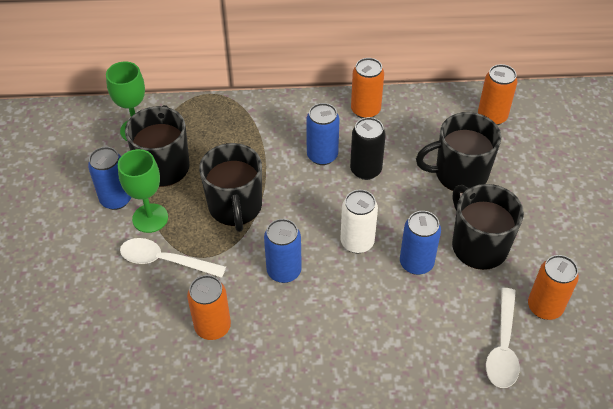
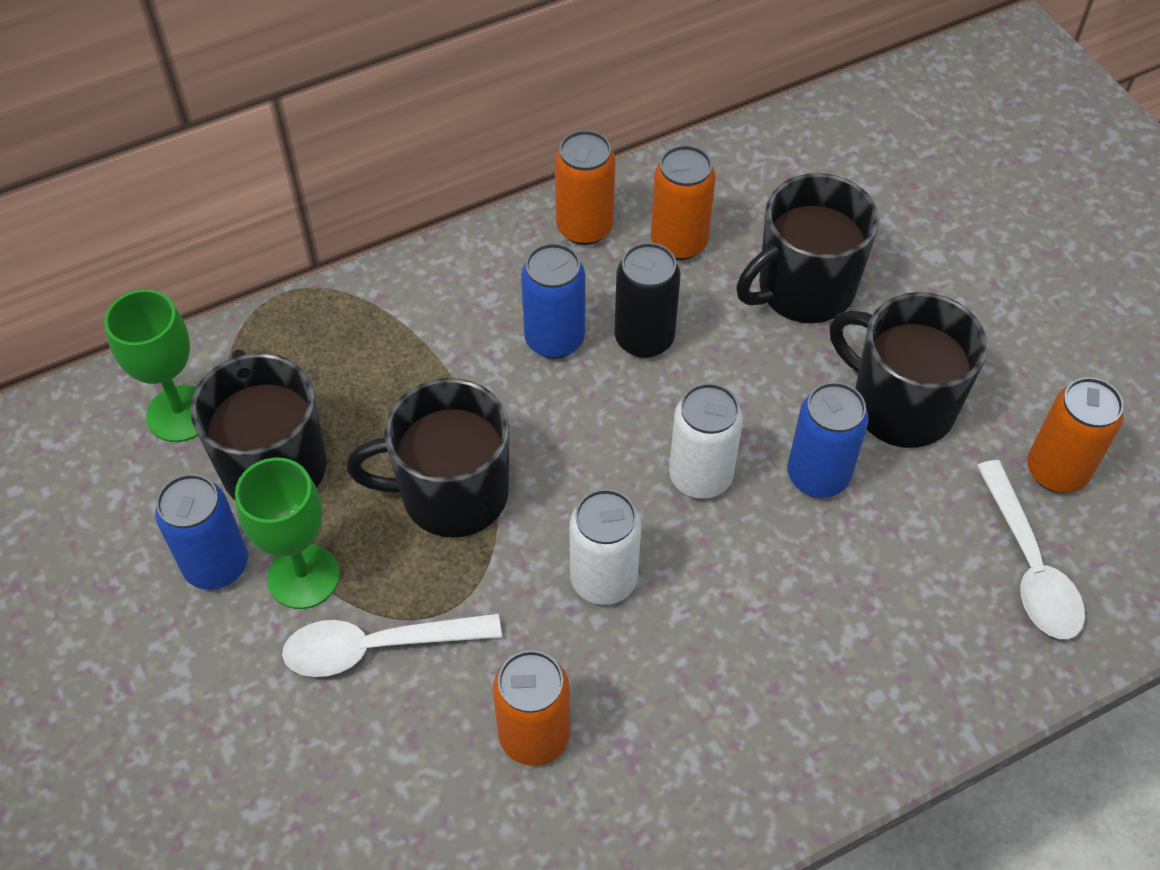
camera: 25 degrees left, 5 degrees up
black mug [199,143,262,232] -> black mug turned 120 degrees clockwise [347,378,509,538]
blue can [264,219,302,283] -> white can [570,489,641,605]
orange can [478,64,517,125] -> orange can moved to [651,145,716,260]

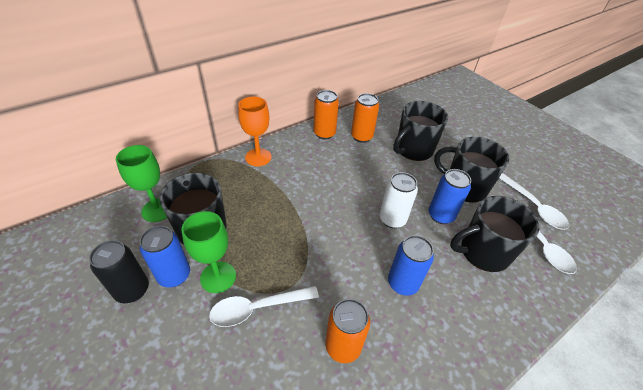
camera: 10 degrees left, 10 degrees down
black mug [347,378,509,538] -> black mug moved to [450,196,539,272]
blue can [521,243,585,359] -> blue can moved to [388,235,434,296]
white can [570,489,641,605] -> none
black can [614,242,681,358] -> black can moved to [89,240,149,303]
orange can [1027,377,1124,493] -> white spoon [499,173,569,230]
none -> orange goblet [238,97,272,166]

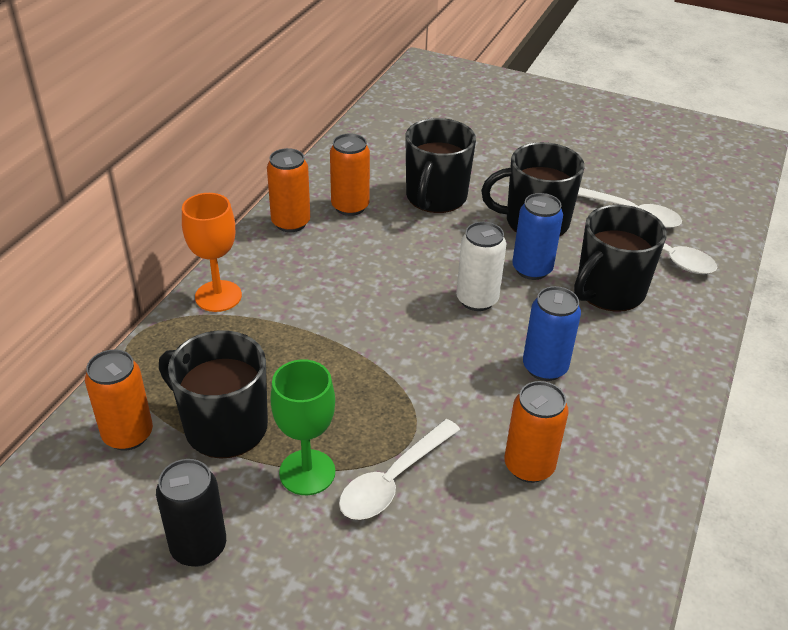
camera: 30 degrees left, 5 degrees down
green goblet [116,145,167,222] -> orange can [85,350,153,450]
blue can [140,226,190,287] -> none

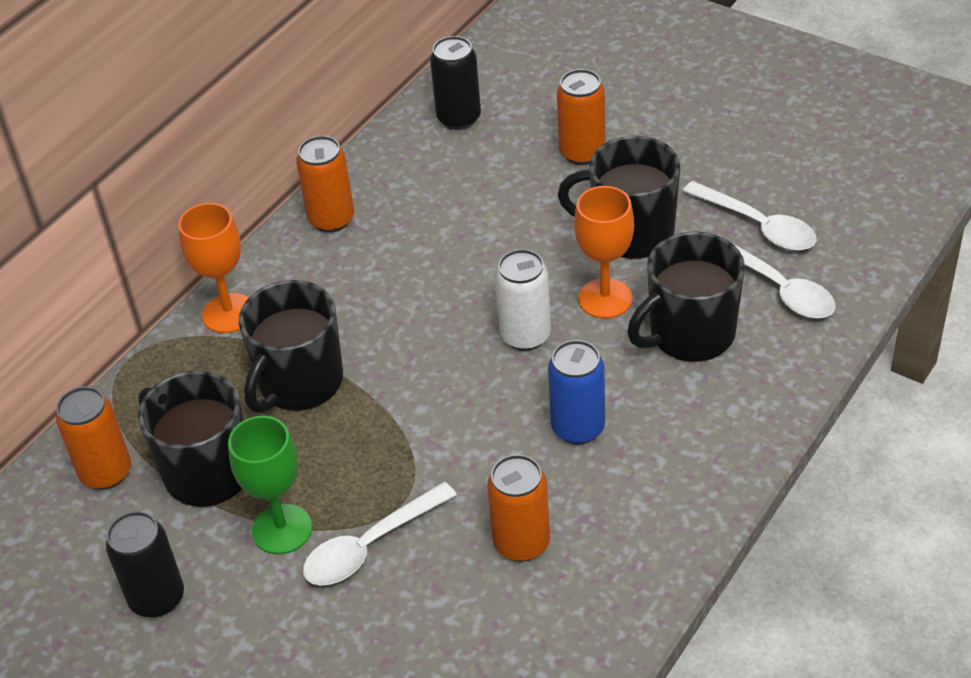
camera: 15 degrees right, 5 degrees up
orange can [330,133,370,216] -> orange can moved to [557,69,606,165]
black mug [405,118,476,213] -> black mug moved to [239,280,343,413]
blue can [512,193,563,280] -> orange goblet [574,186,634,319]
none -> black can [430,36,481,130]

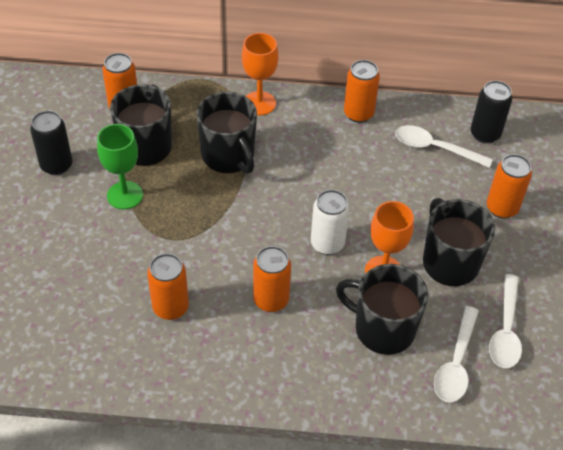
camera: 55 degrees right, 5 degrees up
black mug [239,280,343,413] -> black mug turned 120 degrees counterclockwise [196,92,257,174]
white spoon [303,482,457,586] -> white spoon moved to [395,125,493,168]
blue can [548,340,605,445] -> orange can [253,246,291,312]

